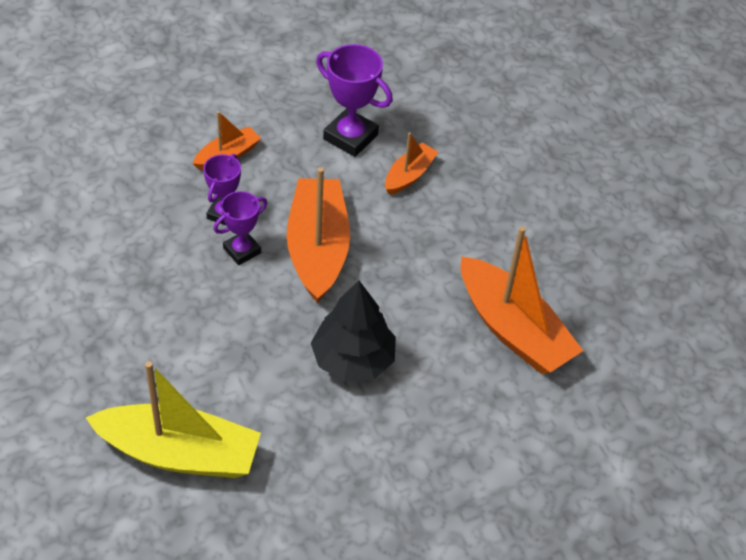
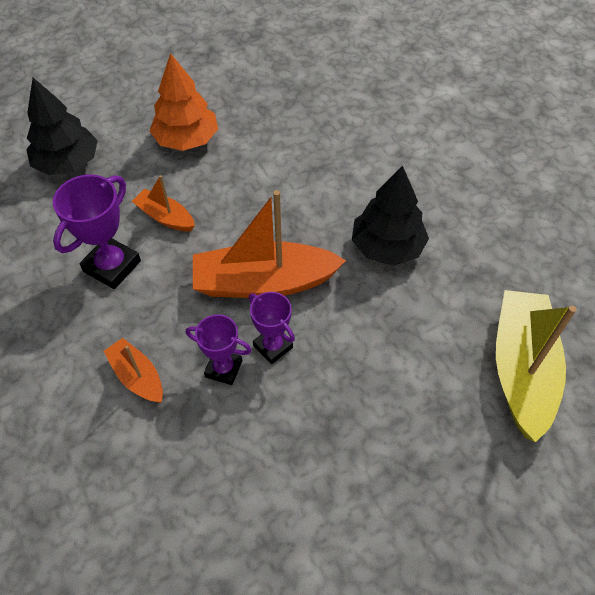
camera: 90 degrees left, 5 degrees up
orange boat [461,226,583,374] -> none
none -> black tree [26,78,98,175]
none -> orange tree [150,53,218,151]

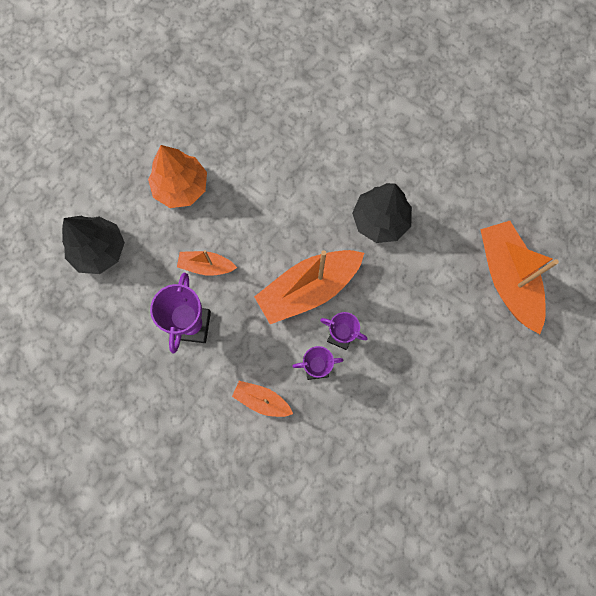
camera: 25 degrees left, 20 degrees up
yellow boat [496,290,577,442] -> orange boat [480,221,559,334]

